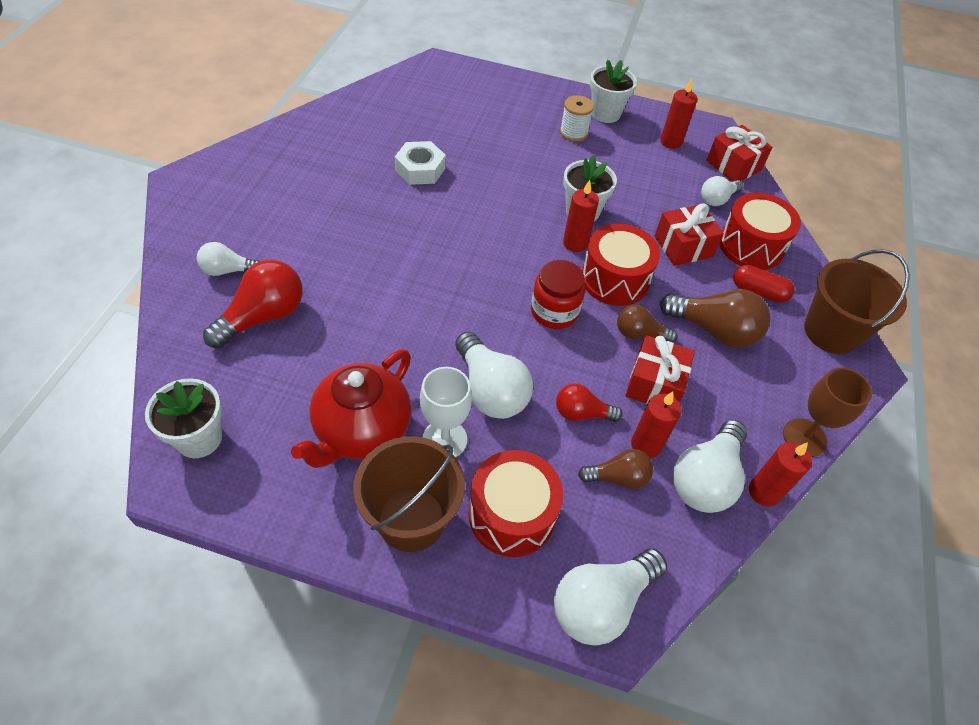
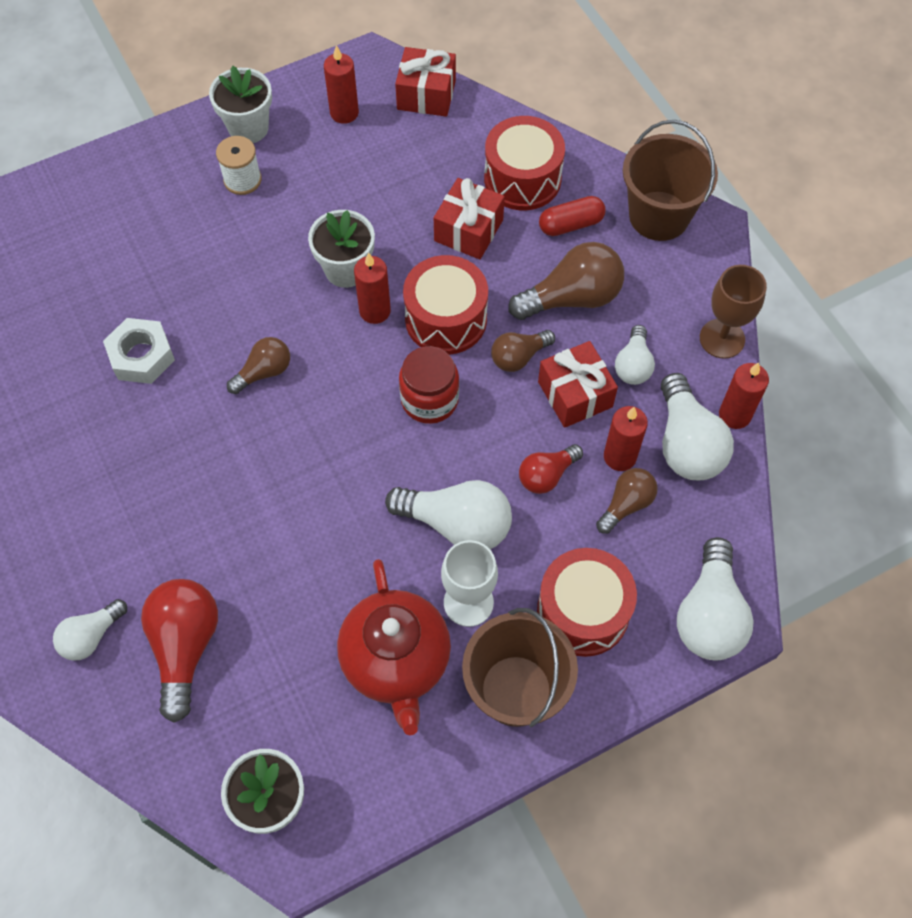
camera: 40 degrees left, 10 degrees up
white light bulb [701,176,743,206] -> white light bulb moved to [615,325,655,385]
none -> brown light bulb [227,337,290,394]

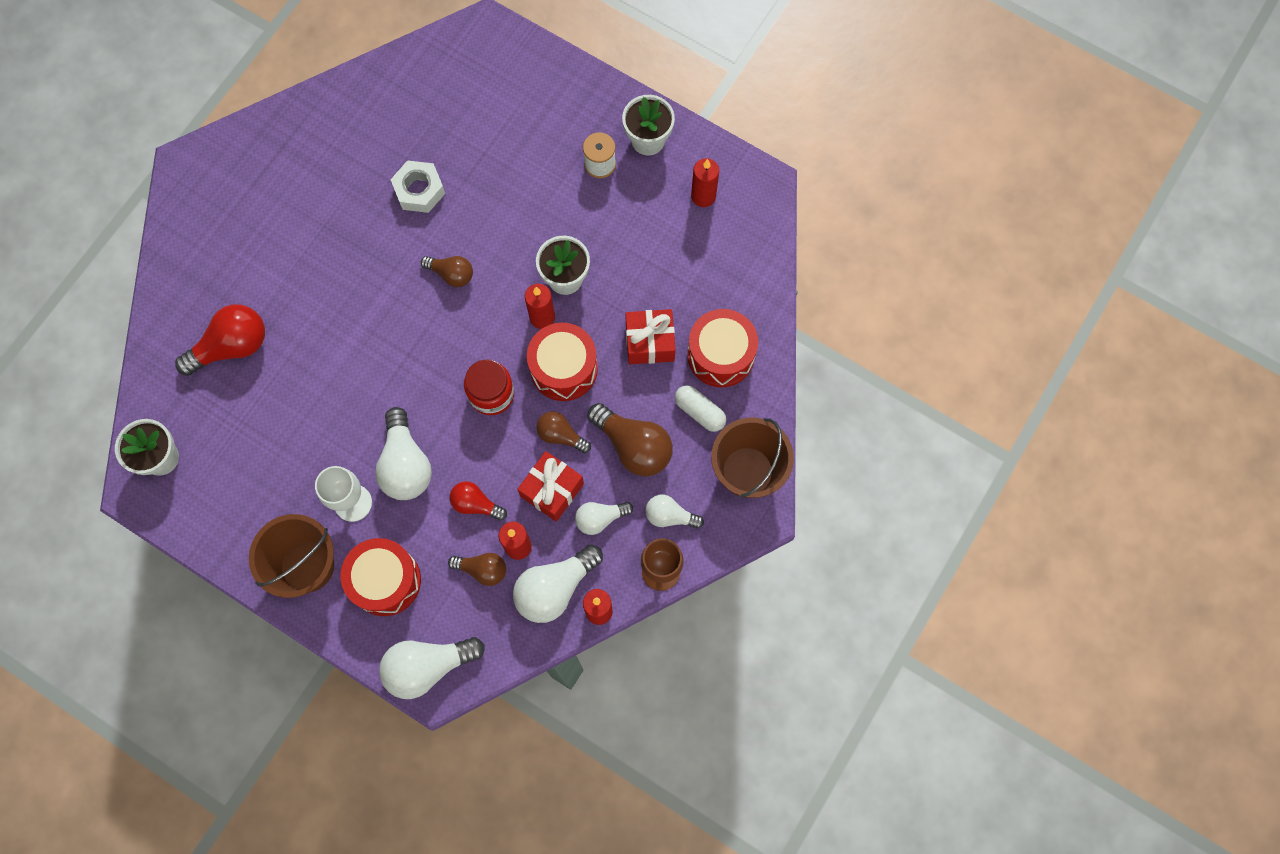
camera: 60 degrees right, 10 degrees up
white light bulb [53,599,127,661] -> white light bulb moved to [645,495,704,529]
red teapot [337,559,451,735] -> none
red gift [395,47,456,117] -> none
red capsule [539,196,606,236] -> white capsule [675,385,726,432]

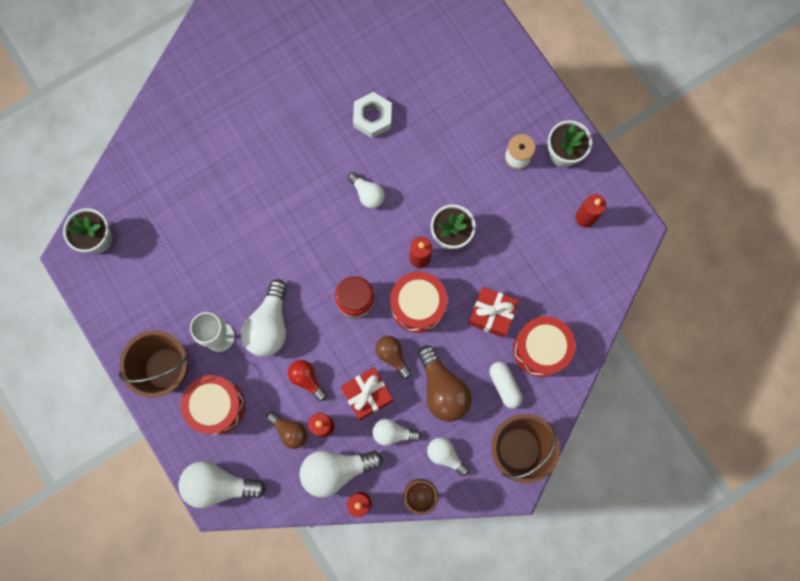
camera: 25 degrees right, 5 degrees up
red light bulb [175,304,265,376] -> none
brown light bulb [421,256,473,287] -> white light bulb [348,172,385,208]

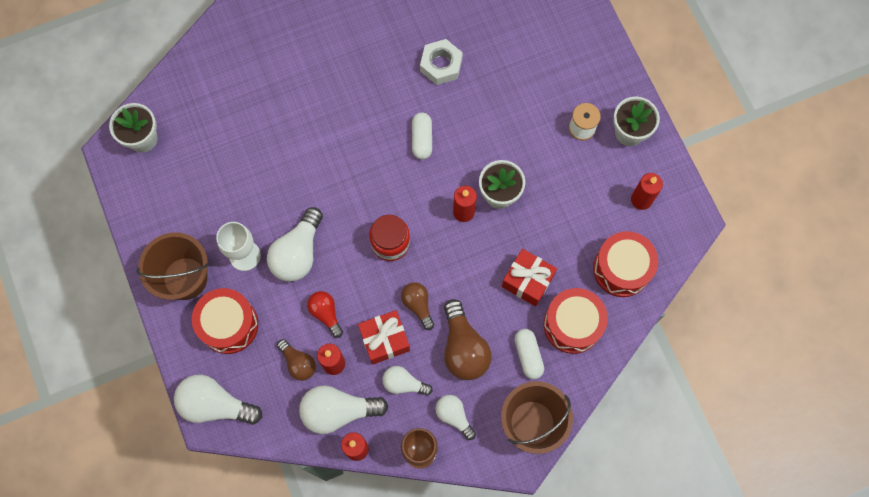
camera: 10 degrees right, 5 degrees down
white light bulb [348,172,385,208] -> white capsule [412,112,432,160]
red drum [390,272,447,333] -> red drum moved to [593,231,658,297]

